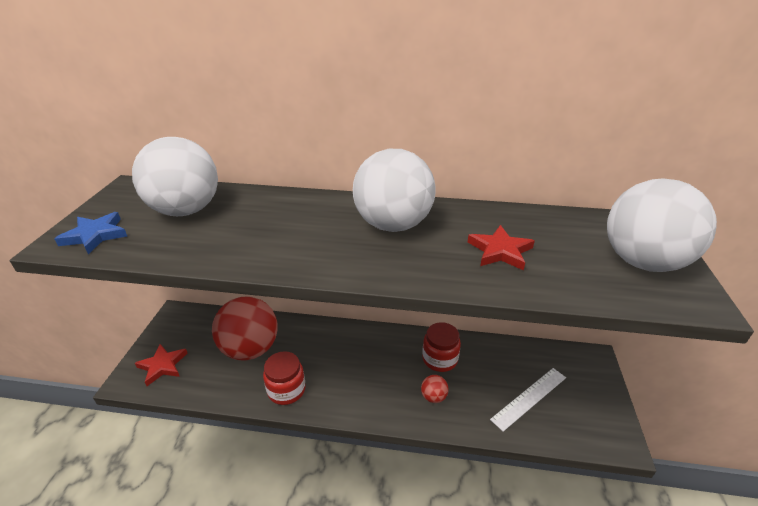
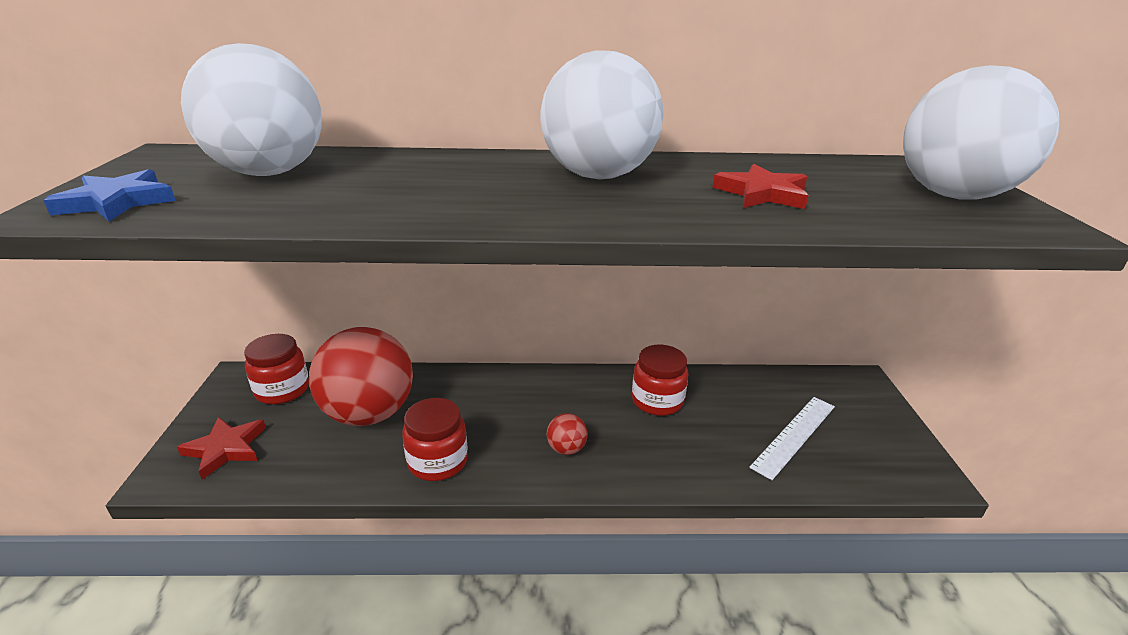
camera: 10 degrees left, 5 degrees down
red ball [421,375,449,403] -> red ball moved to [547,413,587,455]
none -> red jar [244,334,309,404]

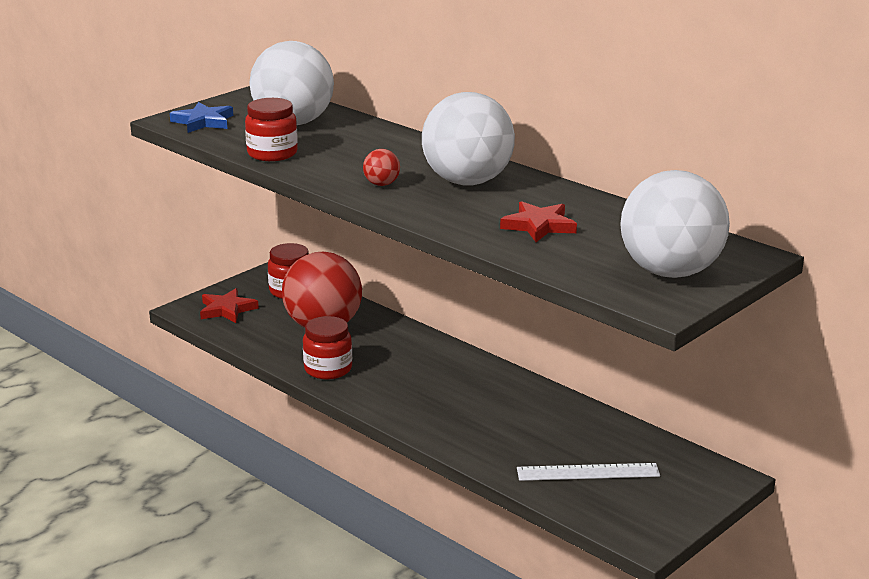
camera: 45 degrees right, 5 degrees down
red ball [547,413,587,455] -> red ball moved to [363,149,400,186]
red jar [632,345,689,416] -> red jar moved to [245,98,298,161]

